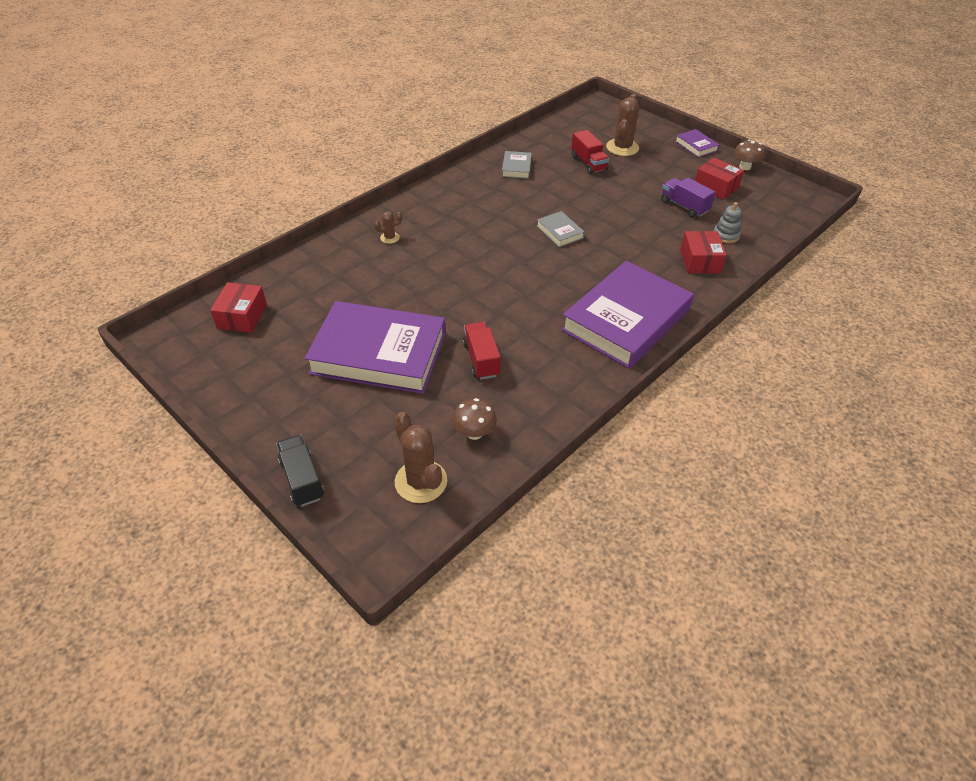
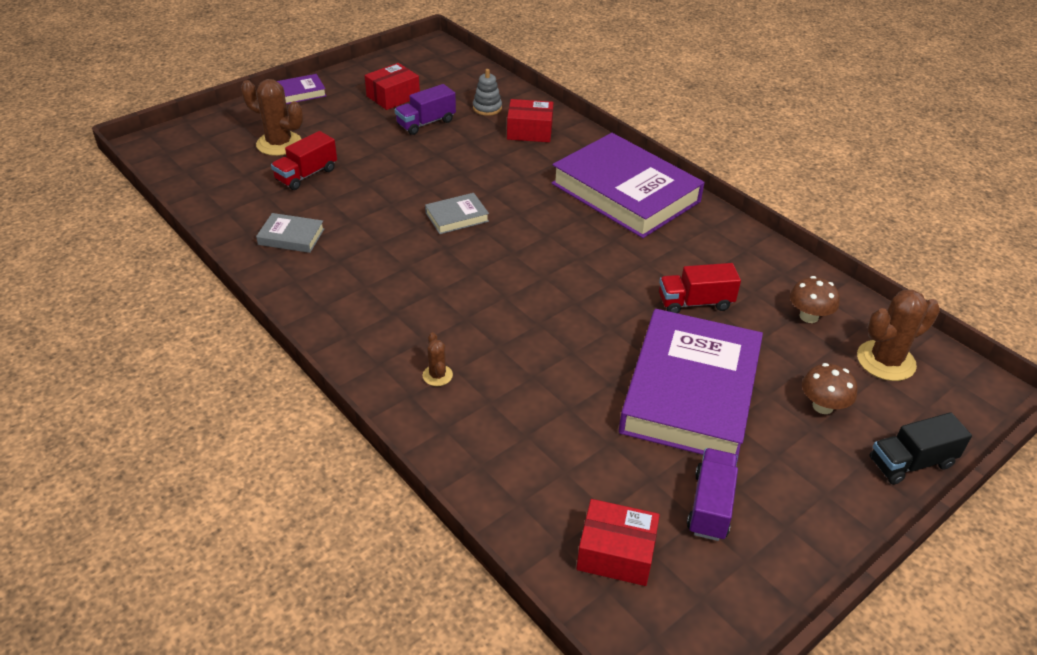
camera: 85 degrees left, 5 degrees down
red truck [571,130,609,174] -> red truck turned 150 degrees clockwise [271,131,337,190]
brown mushroom [734,140,765,170] -> brown mushroom moved to [802,363,857,414]
none -> purple truck [687,448,738,541]

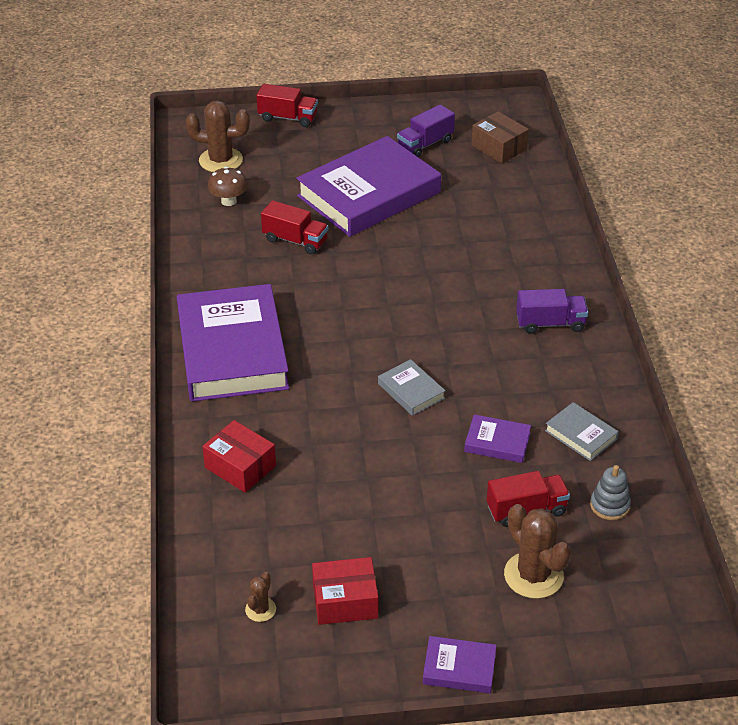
camera: 145 degrees left, 0 degrees up
purple truck [395,84,456,135] -> purple truck moved to [516,289,588,334]
brown cactus [423,332,453,386] -> brown cactus moved to [245,572,276,622]
grey book [425,193,489,234] -> grey book turned 45 degrees clockwise [378,359,446,416]
grey stacking toy [473,69,502,116] -> grey stacking toy moved to [590,465,631,520]
red box [576,499,660,586] -> brown box [471,111,529,164]
brown mushroom [802,363,857,414] -> none
black truck [869,412,972,485] -> red truck [257,84,318,127]
none -> purple book [464,414,531,463]

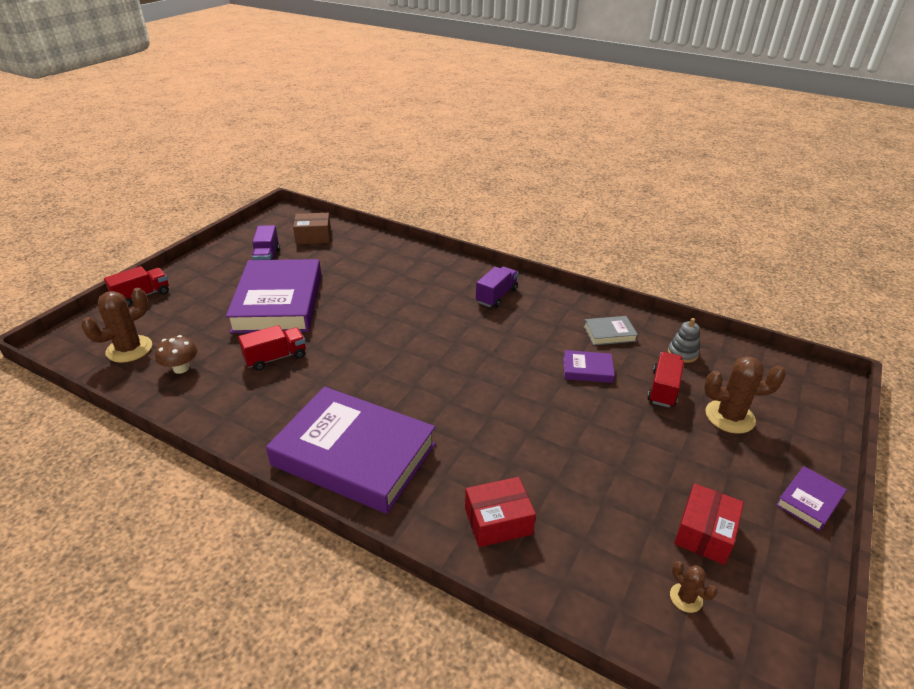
camera: 55 degrees left, 5 degrees down
grey book [378,359,446,416] -> none
purple book [464,414,531,463] -> purple book turned 45 degrees clockwise [563,350,615,383]

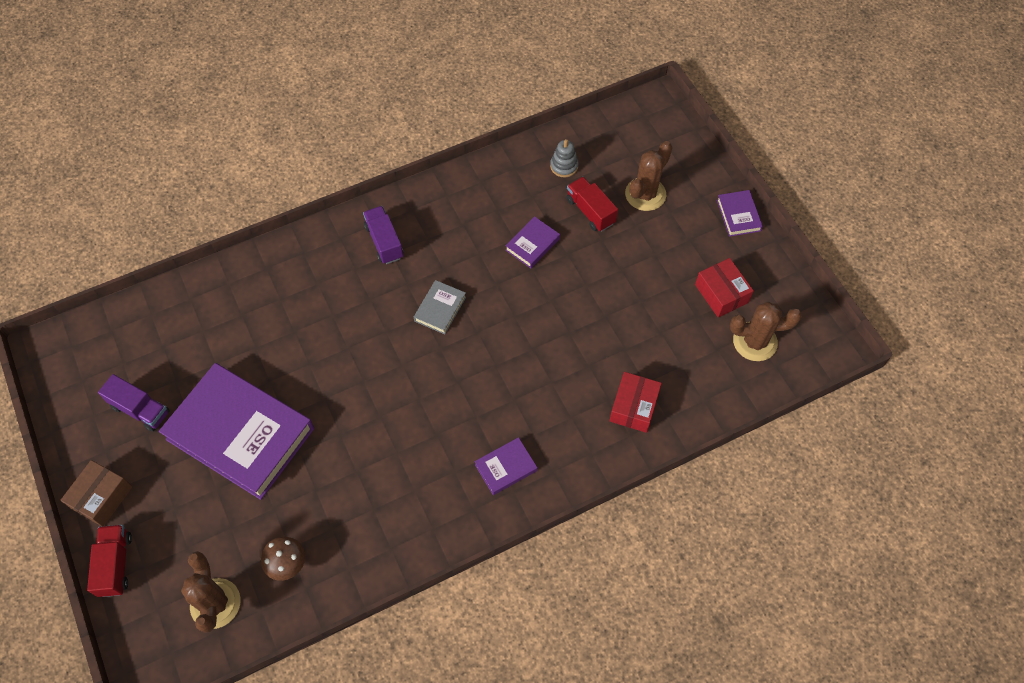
camera: 55 degrees left, 25 degrees up
red truck [238,325,306,371] -> none
purple book [266,386,436,514] -> purple book [474,437,537,495], size x0.42
brown box [293,213,331,244] -> brown box moved to [60,460,132,526]
grey book [583,316,638,345] -> grey book moved to [414,280,466,334]
brown cactus [670,561,717,613] -> brown cactus [730,302,802,361], size x1.97

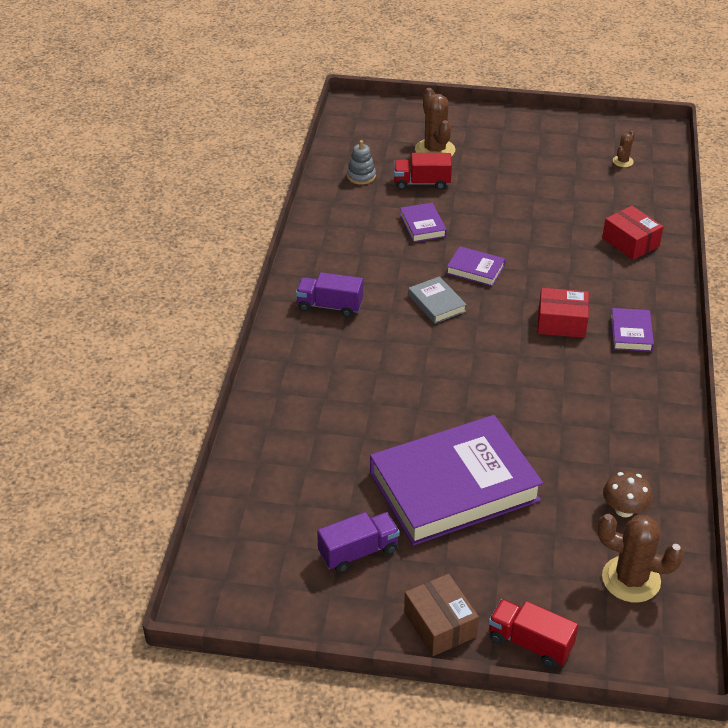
camera: 55 degrees left, 20 degrees down
red box [695,258,754,317] -> red box moved to [538,288,589,338]
purple book [717,190,763,237] -> purple book moved to [446,246,505,286]
brown cactus [730,302,802,361] -> brown cactus [613,131,635,167], size x0.51

